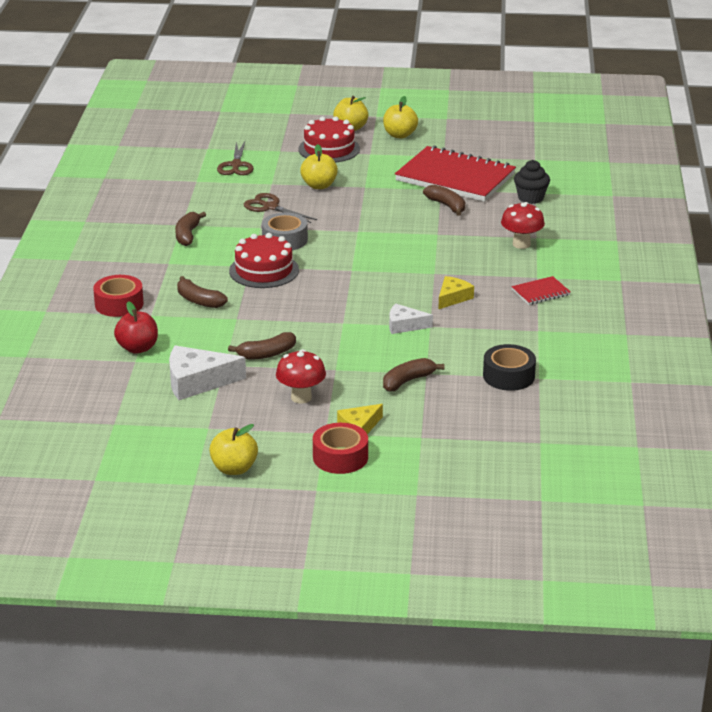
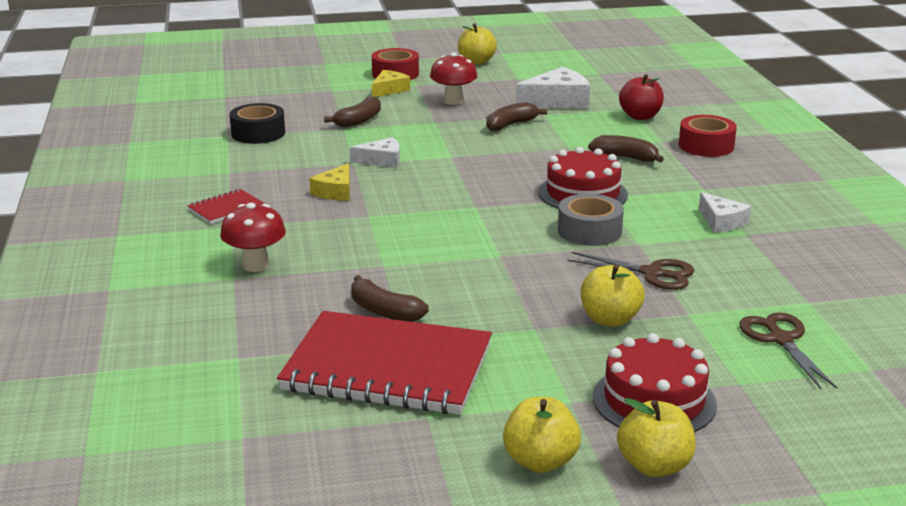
camera: 165 degrees right, 5 degrees down
brown banana [175,212,206,246] -> white cheese [699,192,751,233]
black cupcake [514,160,550,204] -> none

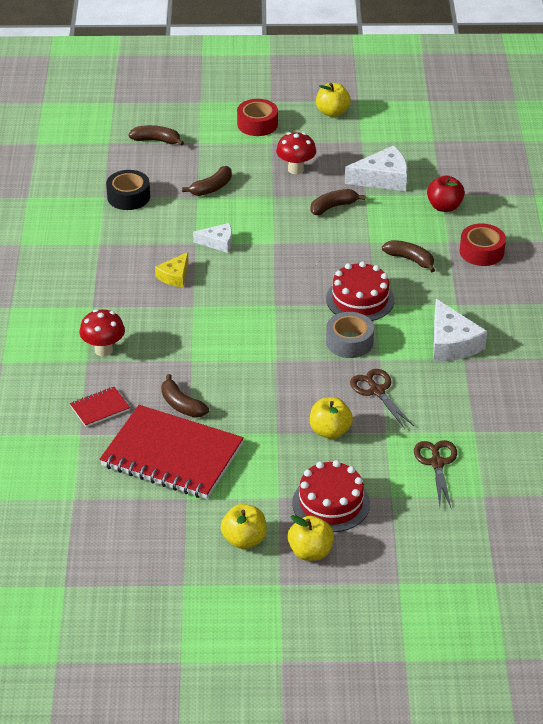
camera: 10 degrees right, 15 degrees up
red notebook [187,189,264,224] -> red notebook moved to [70,387,130,427]
yellow cheese [372,70,410,97] -> none
brown scissors [567,252,695,290] -> brown scissors turned 150 degrees counterclockwise [350,369,414,429]
white cheese [699,192,751,233] -> white cheese [433,299,487,361], size x1.66
none -> brown banana [128,125,184,146]

